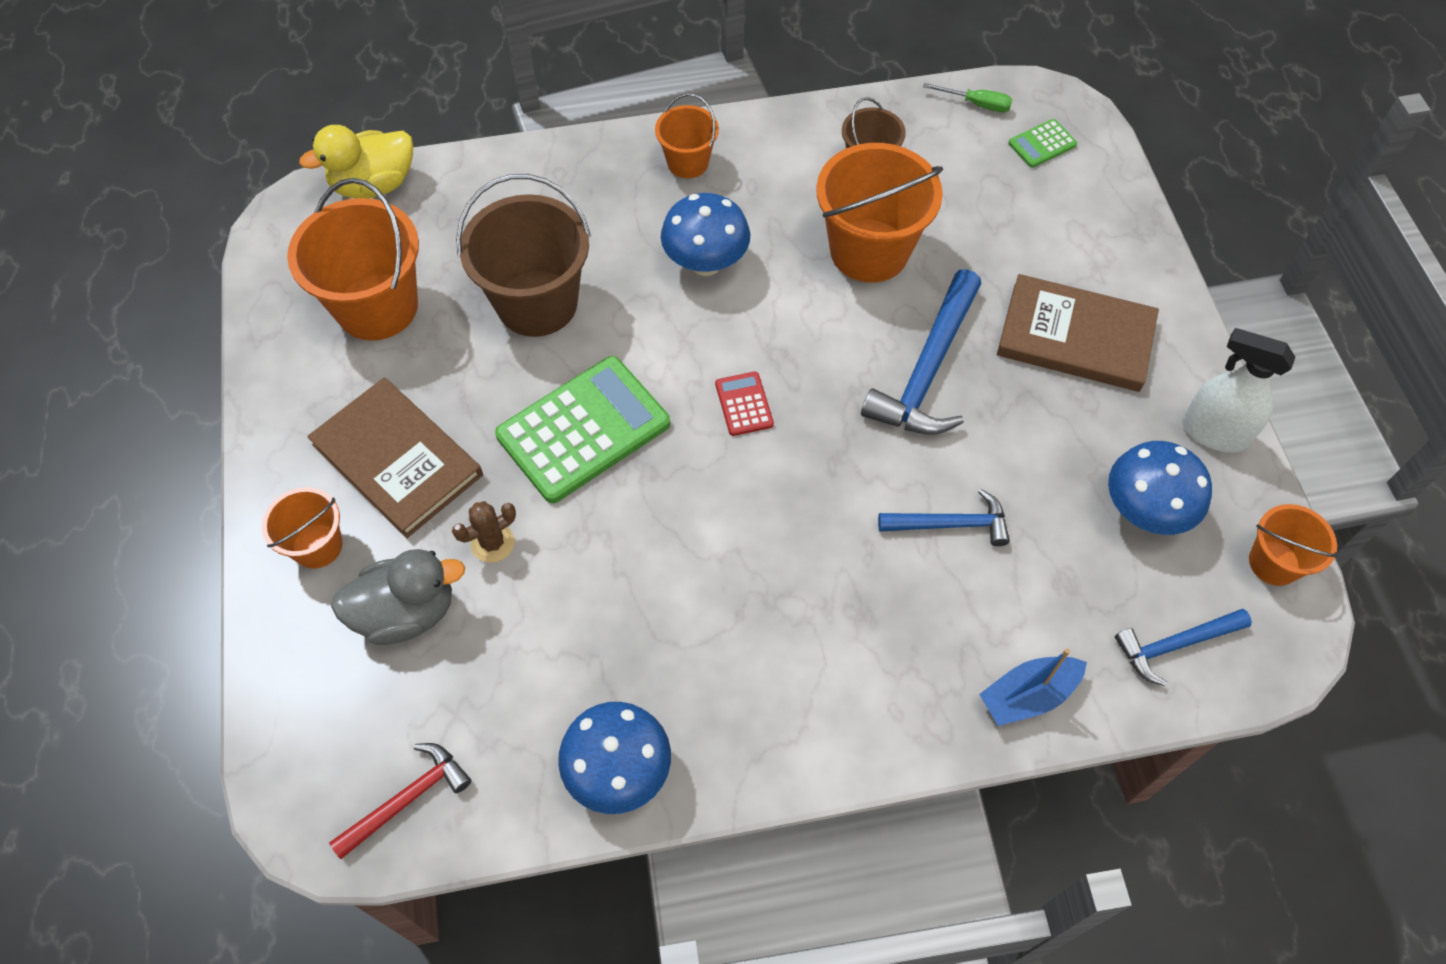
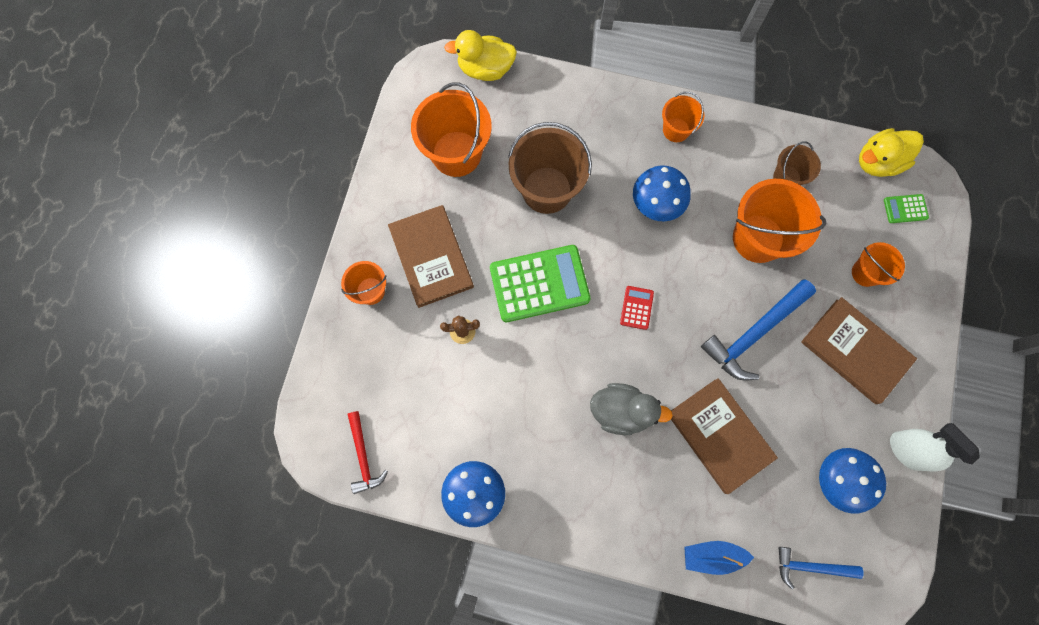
camera: 25 degrees right, 15 degrees up
red hammer [329,743,472,859] -> red hammer turned 90 degrees clockwise [347,411,388,494]
grey duck [331,549,465,645] -> grey duck moved to [590,383,673,435]
blue hammer [878,489,1010,546] -> brown book [671,378,778,494]
green screwdriver [923,83,1012,112] -> yellow duck [859,128,924,177]
orange bucket [1249,504,1338,586] -> orange bucket moved to [852,242,905,287]

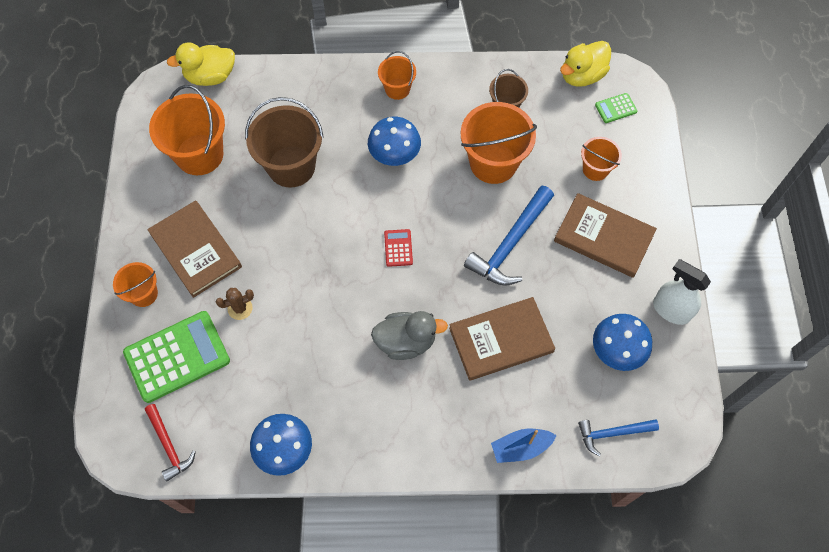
camera: 15 degrees left, 10 degrees down
green calculator [490,245,591,322] -> green calculator moved to [123,311,230,403]
brown book [671,378,778,494] -> brown book turned 60 degrees counterclockwise [449,297,555,381]

